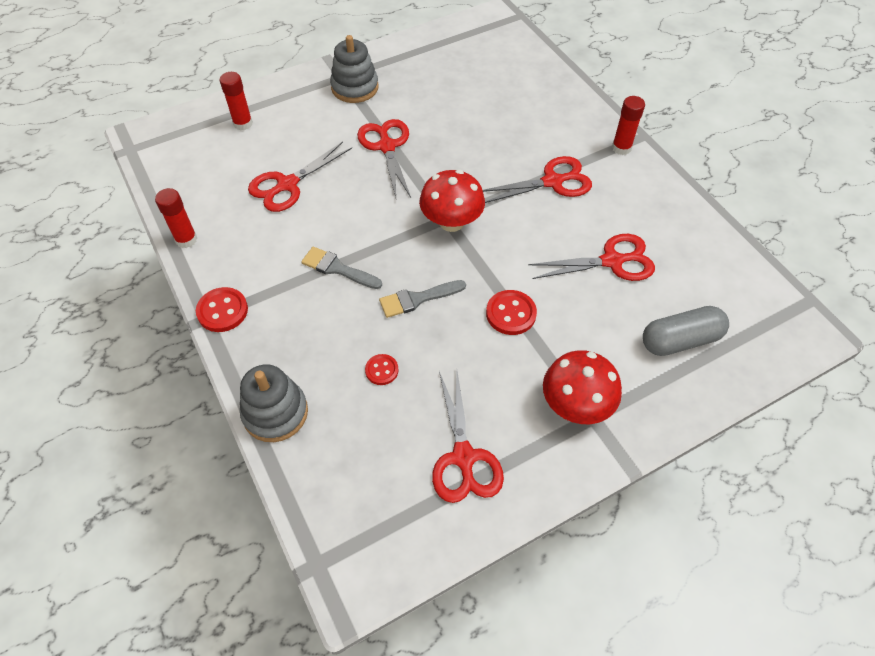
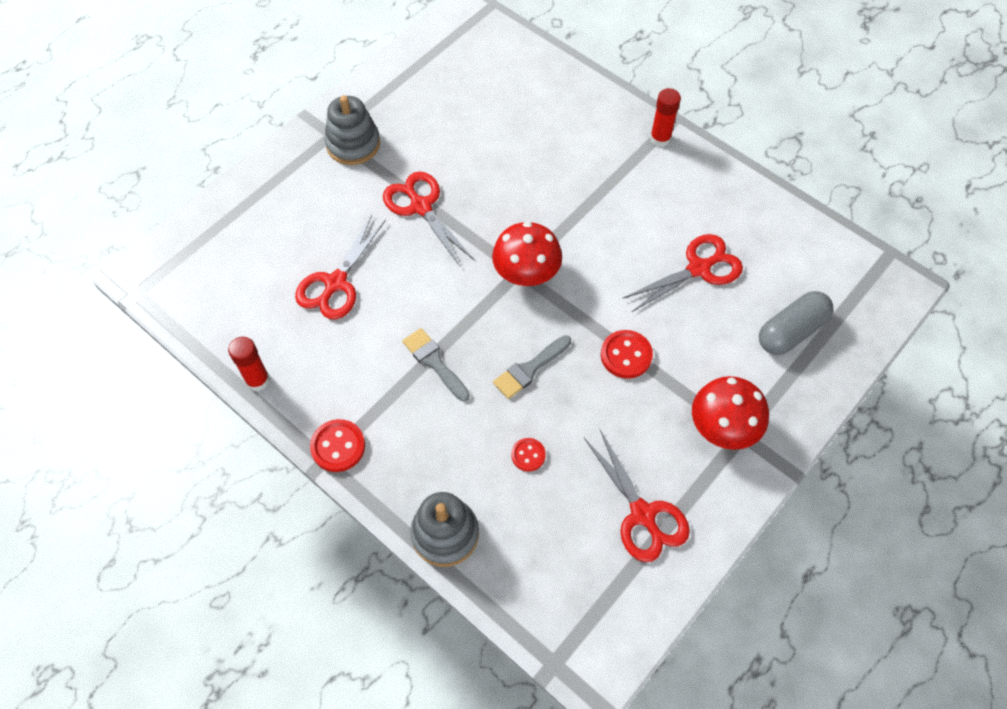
camera: 20 degrees left, 5 degrees up
red glue stick [220,72,253,131] -> none
grey brush [301,247,382,289] -> grey brush turned 45 degrees clockwise [403,328,470,401]
red scissors [483,156,592,203] -> none

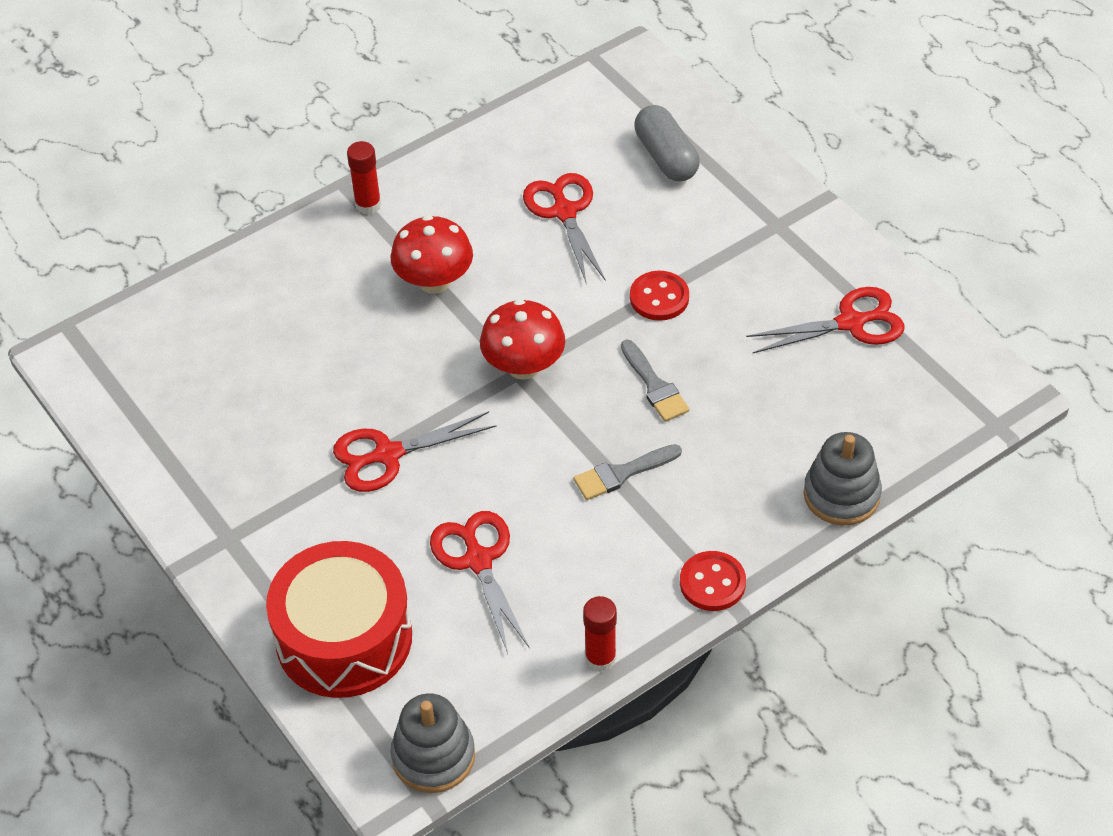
camera: 75 degrees left, 10 degrees down
red scissors [295,215,386,320] -> red scissors turned 150 degrees counterclockwise [430,511,530,653]
grey stacking toy [324,95,380,165] -> grey stacking toy moved to [391,693,475,793]
red button [511,438,546,472] -> none
red mushroom [692,376,769,450] -> red mushroom moved to [390,215,473,294]
none -> red drum [266,541,412,698]

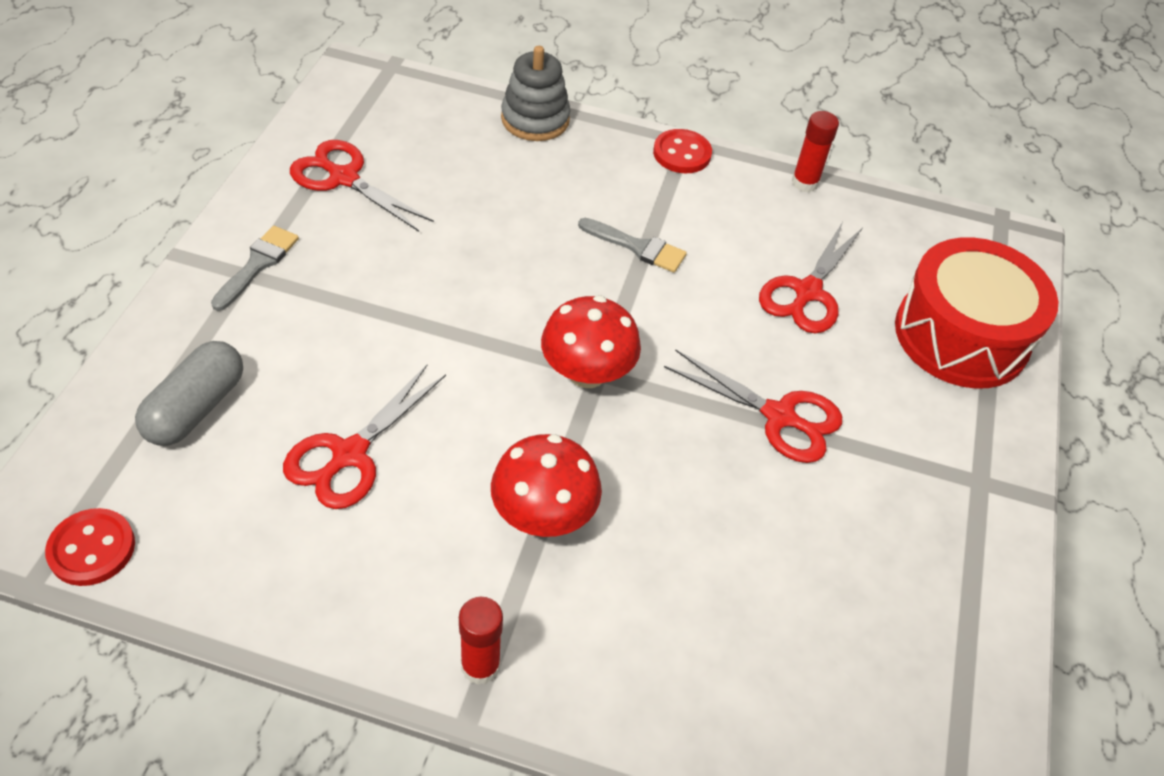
camera: 135 degrees left, 0 degrees up
grey stacking toy [391,693,475,793] -> none
grey brush [621,339,690,422] -> grey brush moved to [211,226,299,311]
red button [630,271,689,321] -> red button moved to [45,508,135,586]

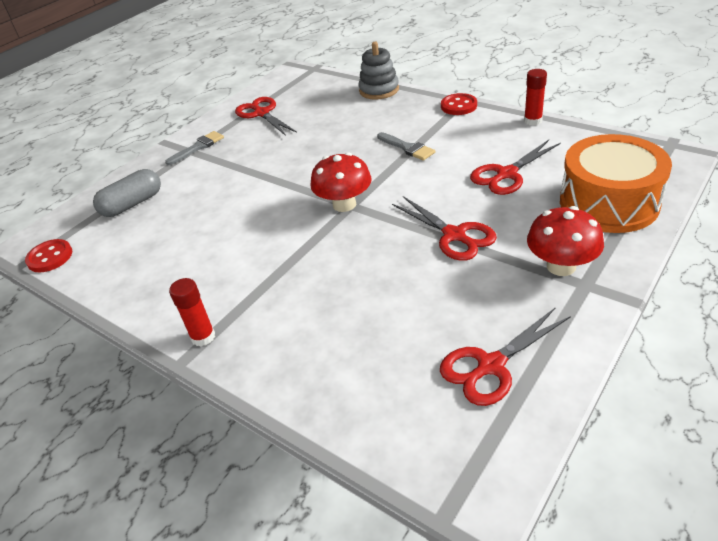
camera: 30 degrees right, 10 degrees down
red scissors [283,365,446,509] -> red scissors moved to [440,308,571,406]
red mushroom [491,434,602,537] -> red mushroom moved to [527,206,604,276]
red drum [895,237,1058,389] -> orange drum [560,134,672,233]

